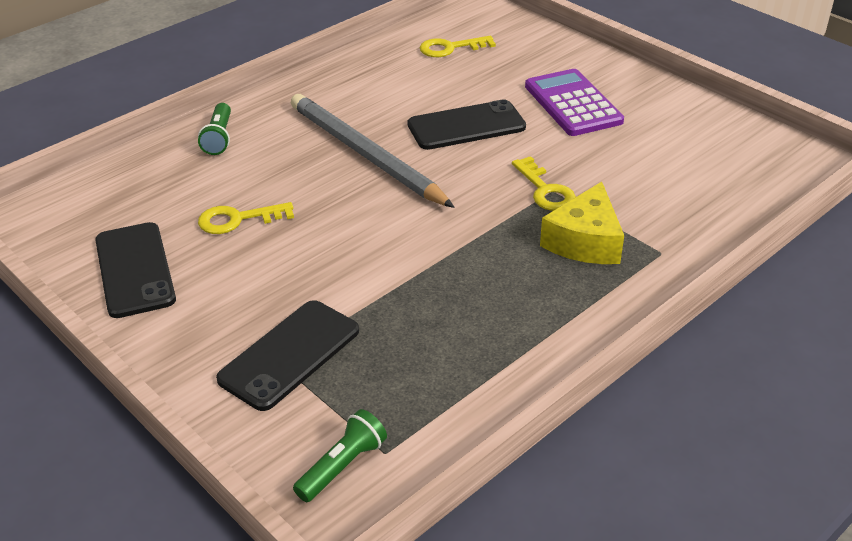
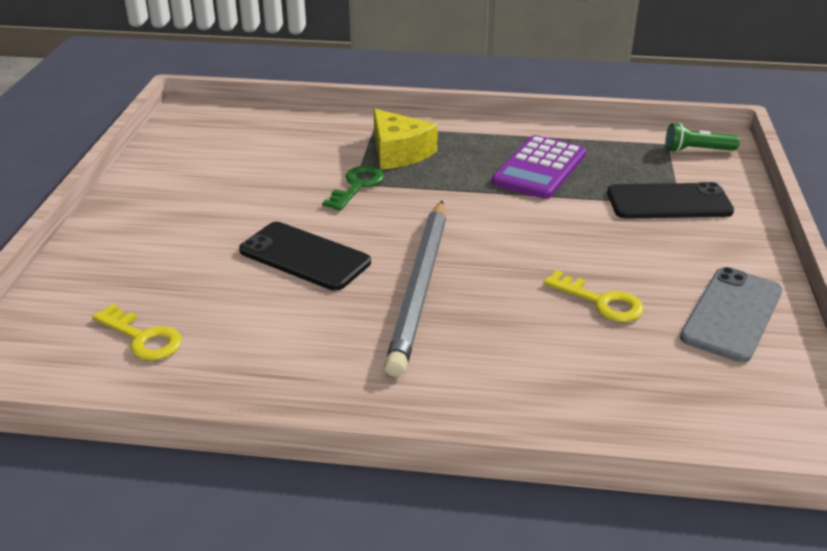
camera: 130 degrees left, 5 degrees down
black phone [95,222,176,318] -> grey phone [680,267,782,362]
green flashlight [198,103,231,155] -> none
yellow key [512,156,576,211] -> green key [322,166,384,210]
purple calculator [525,69,624,136] -> purple calculator moved to [492,135,586,199]
yellow cheese [540,182,624,264] -> yellow cheese turned 75 degrees clockwise [374,109,438,170]

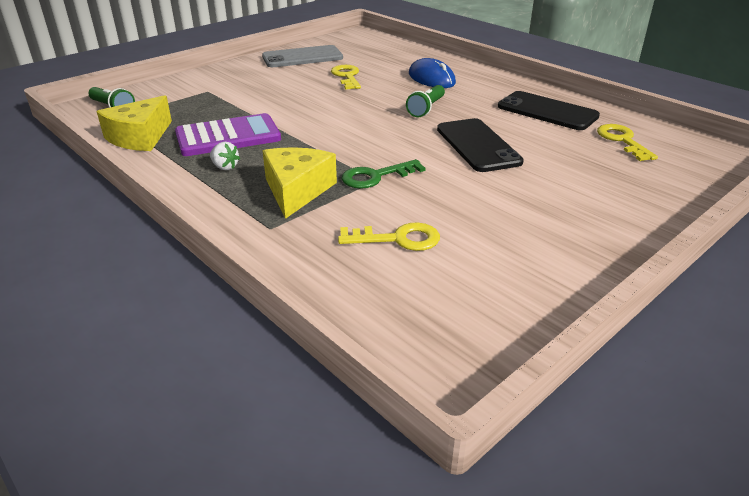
camera: 140 degrees left, 0 degrees up
grey pencil [384,201,446,377] -> green flashlight [406,85,445,117]
black phone [607,182,734,219] -> black phone moved to [498,91,600,130]
none -> yellow cheese [97,95,172,151]
none -> white strawberry [210,142,240,170]
none -> yellow key [338,223,440,251]
none -> blue mouse [409,58,456,88]

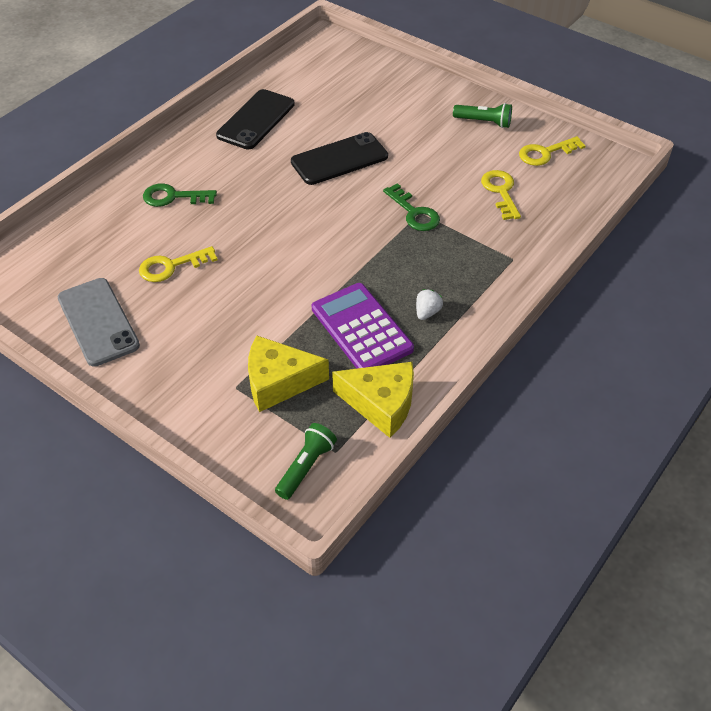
camera: 100 degrees left, 15 degrees up
yellow cheese [263,147,337,219] -> yellow cheese moved to [248,336,329,412]
green flashlight [406,85,445,117] -> green flashlight moved to [453,103,512,128]
blue mouse [409,58,456,88] -> green key [143,183,217,207]
yellow key [597,124,658,161] -> yellow key moved to [519,136,586,166]

